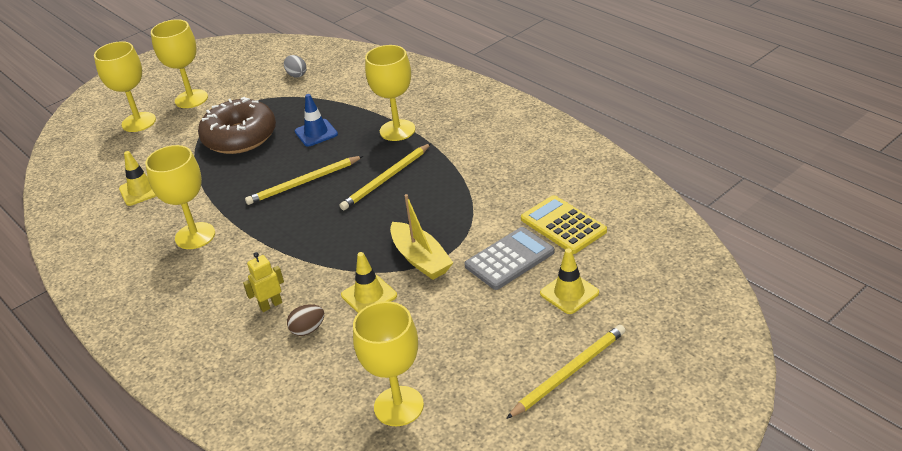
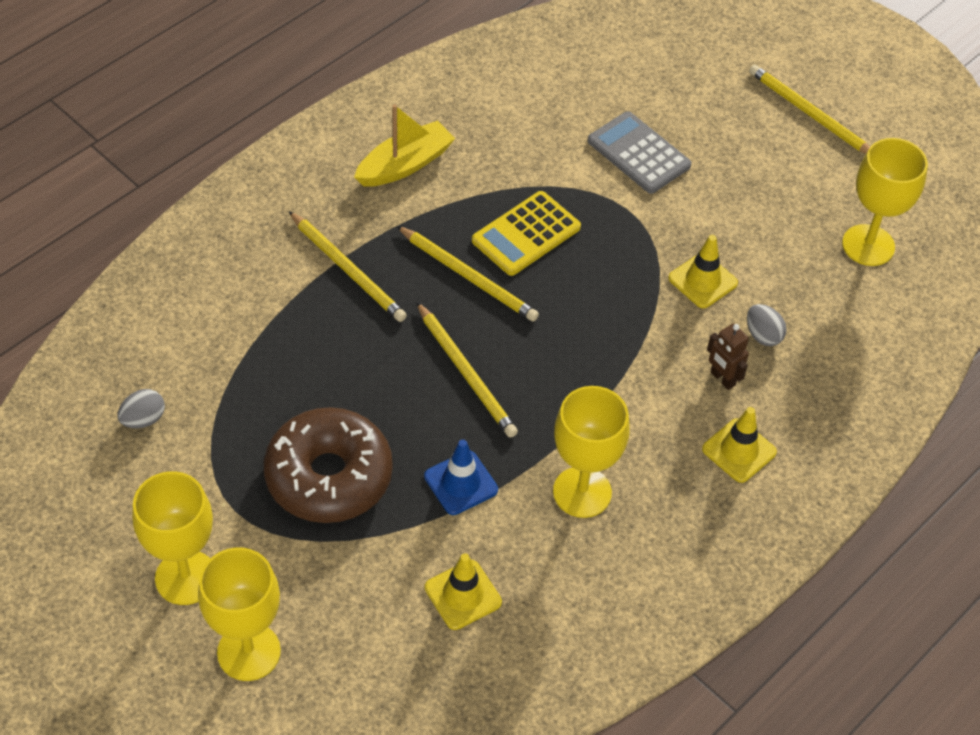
camera: 100 degrees left, 15 degrees up
yellow robot [243,252,284,312] -> brown robot [707,323,749,390]
brown egg [287,304,324,336] -> grey egg [747,304,787,346]
blue traffic cone [295,94,338,147] -> blue traffic cone moved to [424,439,498,515]
yellow goblet [365,45,415,141] -> yellow pencil [289,211,407,322]
yellow boat [390,194,453,280] -> yellow boat moved to [354,104,456,187]
yellow calculator [521,195,607,254] -> yellow calculator moved to [472,191,581,276]
yellow traffic cone [540,248,599,314] -> yellow traffic cone moved to [702,407,777,483]

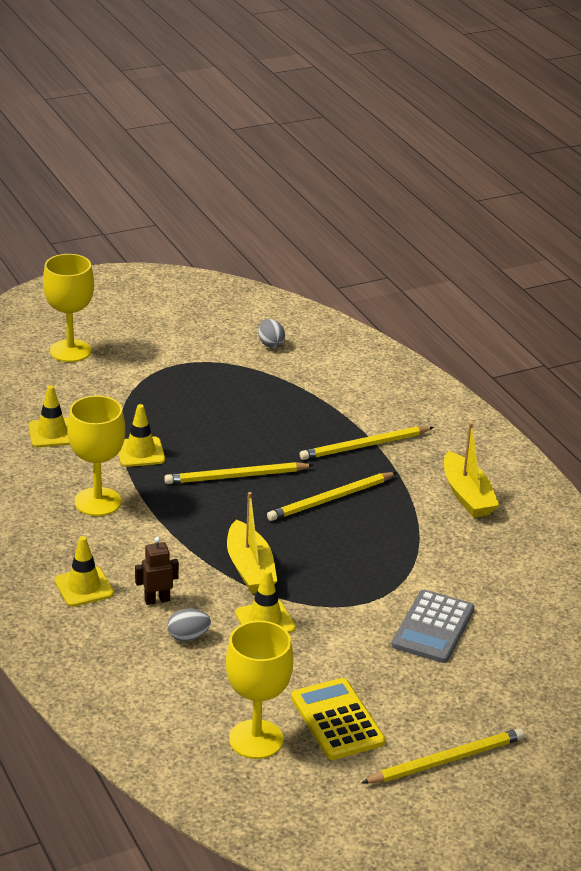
camera: 110 degrees right, 20 degrees down
yellow goblet [132,471,213,605] -> none
brown donut [263,407,393,523] -> none
blue traffic cone [424,439,498,515] -> yellow traffic cone [118,404,165,467]
yellow calculator [472,191,581,276] -> yellow calculator moved to [291,678,386,760]
grey calculator [588,111,691,194] -> grey calculator turned 135 degrees clockwise [392,590,474,663]
none -> yellow boat [227,492,277,593]

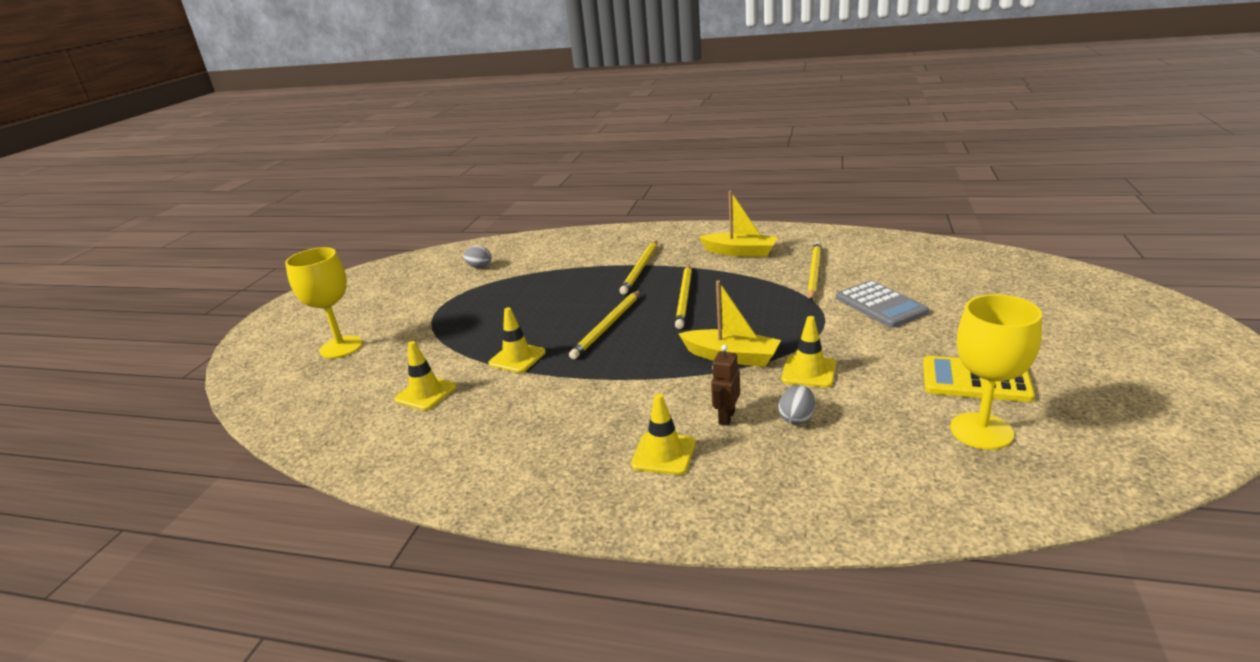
camera: 45 degrees left, 5 degrees down
yellow goblet [67,396,125,516] -> none
yellow pencil [361,728,525,784] -> yellow pencil moved to [807,242,822,301]

